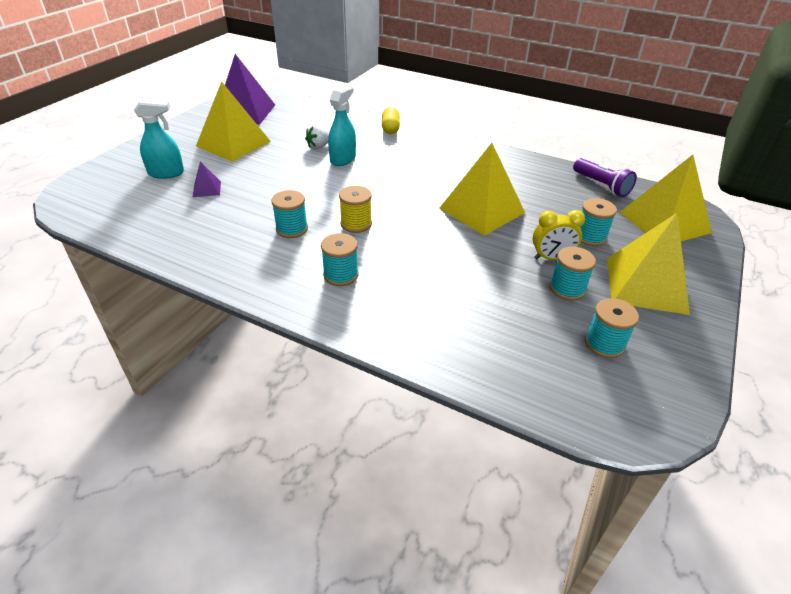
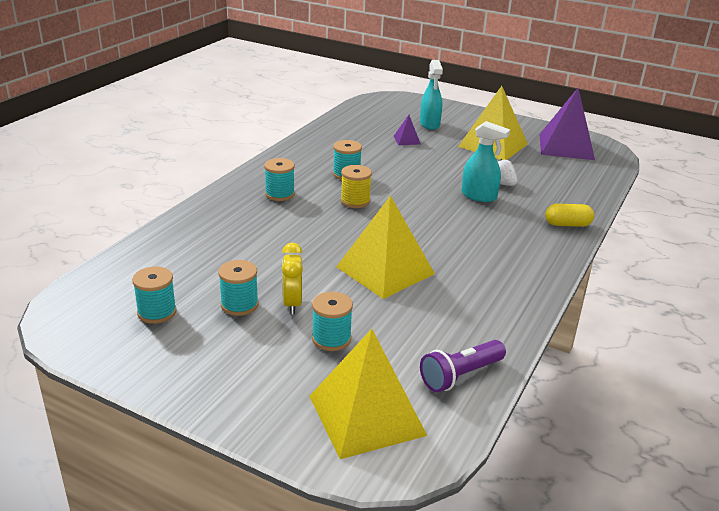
camera: 90 degrees right, 10 degrees down
yellow pyramid [607,213,690,315] -> none

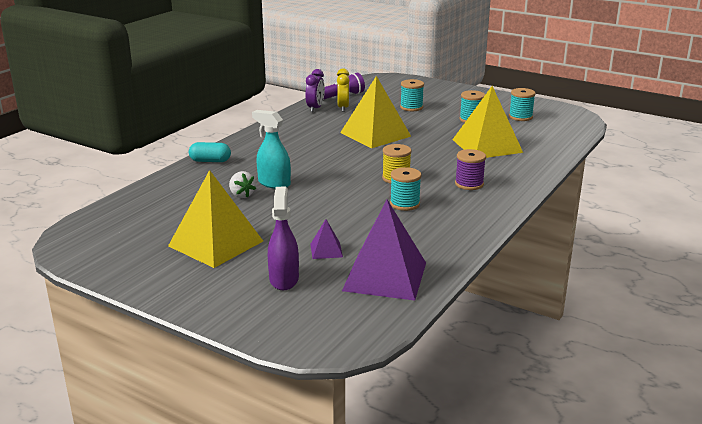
camera: 175 degrees left, 5 degrees down
turquoise spool [264,158,295,201] -> purple spool [455,149,486,190]
yellow clock [282,243,303,314] -> yellow clock moved to [337,68,350,112]
yellow pyramid [309,329,427,459] -> yellow pyramid moved to [452,86,523,158]
turquoise spray bottle [420,60,443,130] -> purple spray bottle [268,187,299,290]
purple pyramid [540,88,595,160] -> purple pyramid moved to [342,200,426,301]
yellow capsule [545,204,595,227] -> turquoise capsule [189,142,231,162]
none -> purple clock [305,69,325,112]

